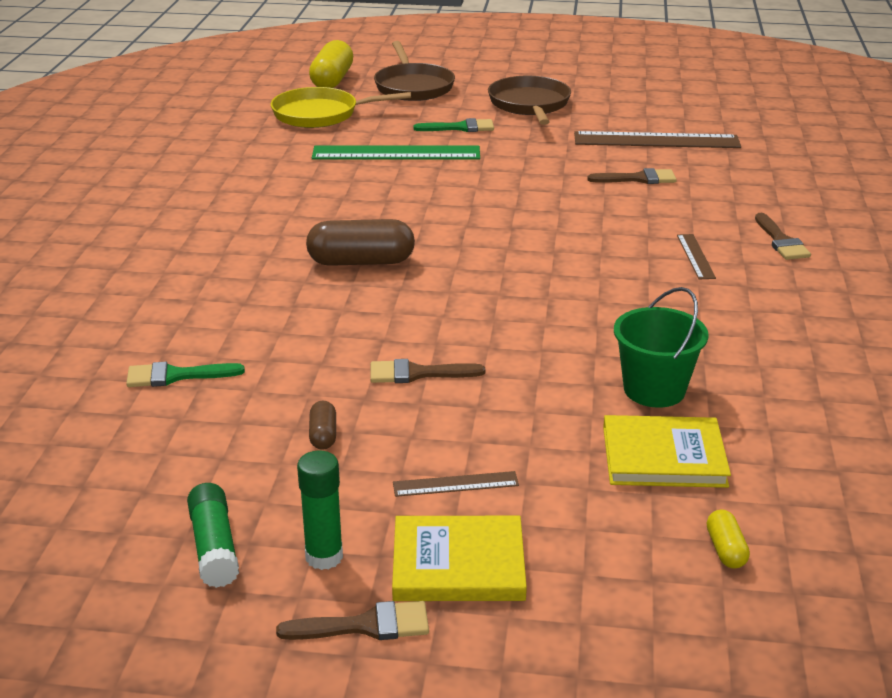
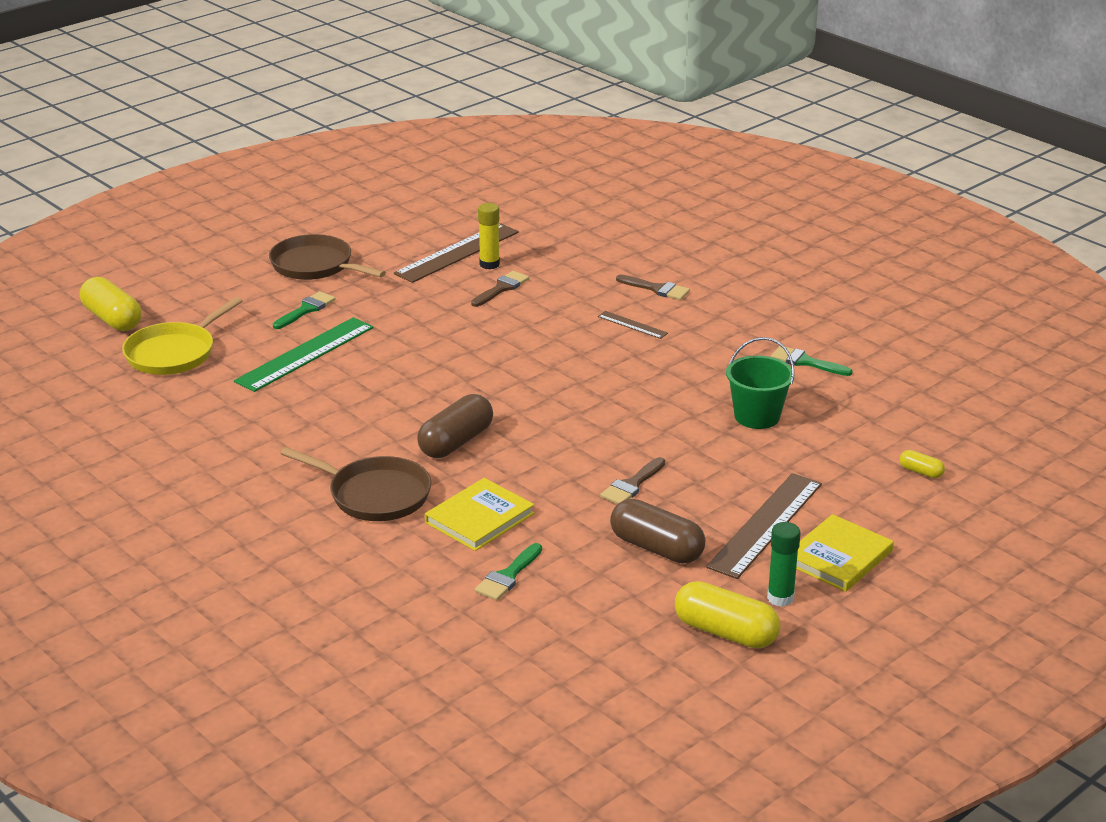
camera: 50 degrees left, 0 degrees up
green glue stick [187,483,239,588] -> yellow capsule [675,581,780,649]
brown brush [276,601,429,640] -> none
brown capsule [309,400,336,450] -> brown capsule [610,499,706,563], size x2.08
brown pan [374,41,455,101] -> brown pan moved to [280,447,431,521]
brown ruler [393,471,519,497] -> brown ruler [706,473,822,579], size x2.10
yellow book [603,415,731,488] -> yellow book moved to [425,478,534,551]
none -> yellow glue stick [478,203,500,269]
none -> green brush [771,346,853,376]

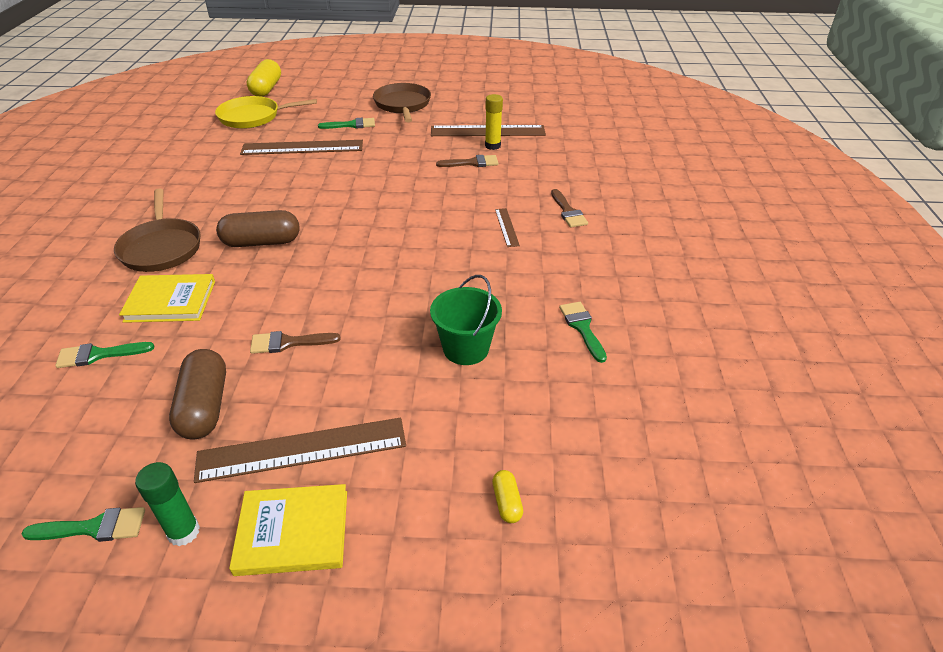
camera: 45 degrees right, 10 degrees up
green ruler [234,317,374,392] -> brown ruler [240,140,363,155]
yellow capsule [675,581,780,649] -> green brush [21,507,145,542]

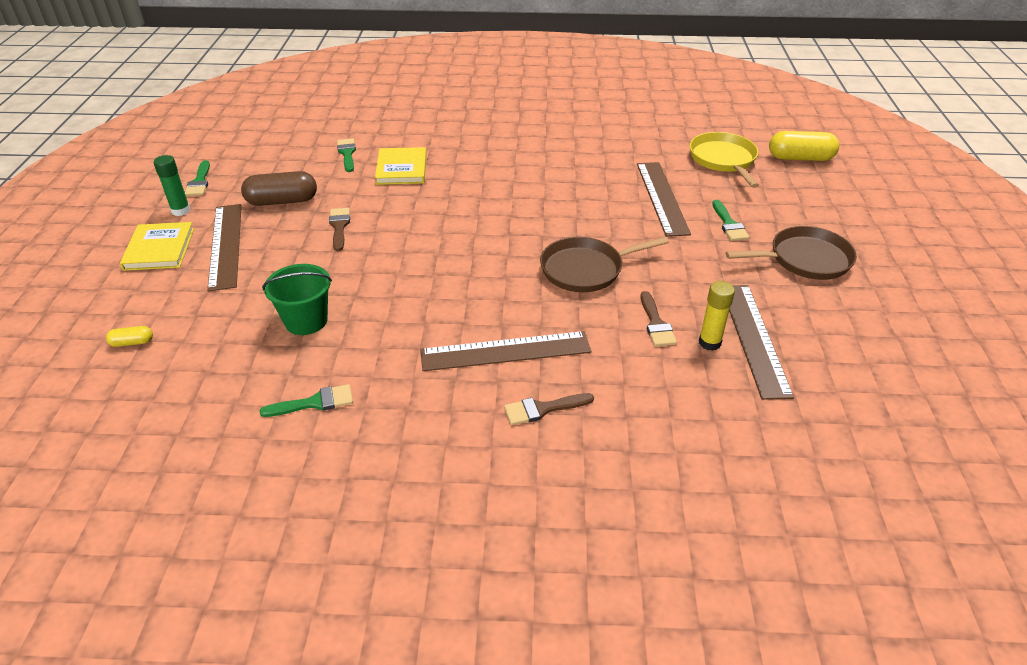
camera: 90 degrees right, 0 degrees up
brown pan [114,189,201,272] -> brown pan moved to [540,237,669,292]
brown capsule [216,210,300,247] -> none
brown ruler [495,208,520,247] -> brown ruler [420,331,591,371], size x2.10

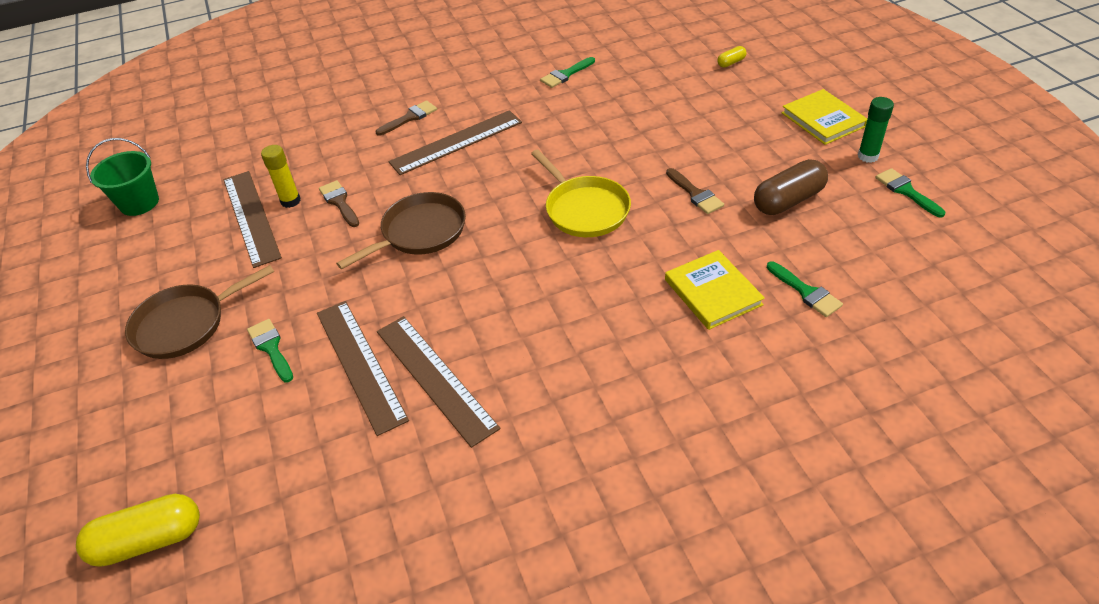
camera: 160 degrees right, 5 degrees up
brown ruler [207,204,242,291] -> brown ruler moved to [377,316,500,448]
green bucket [262,264,332,335] -> green bucket moved to [86,138,159,216]
yellow pan [689,132,759,188] -> yellow pan moved to [531,150,631,237]

